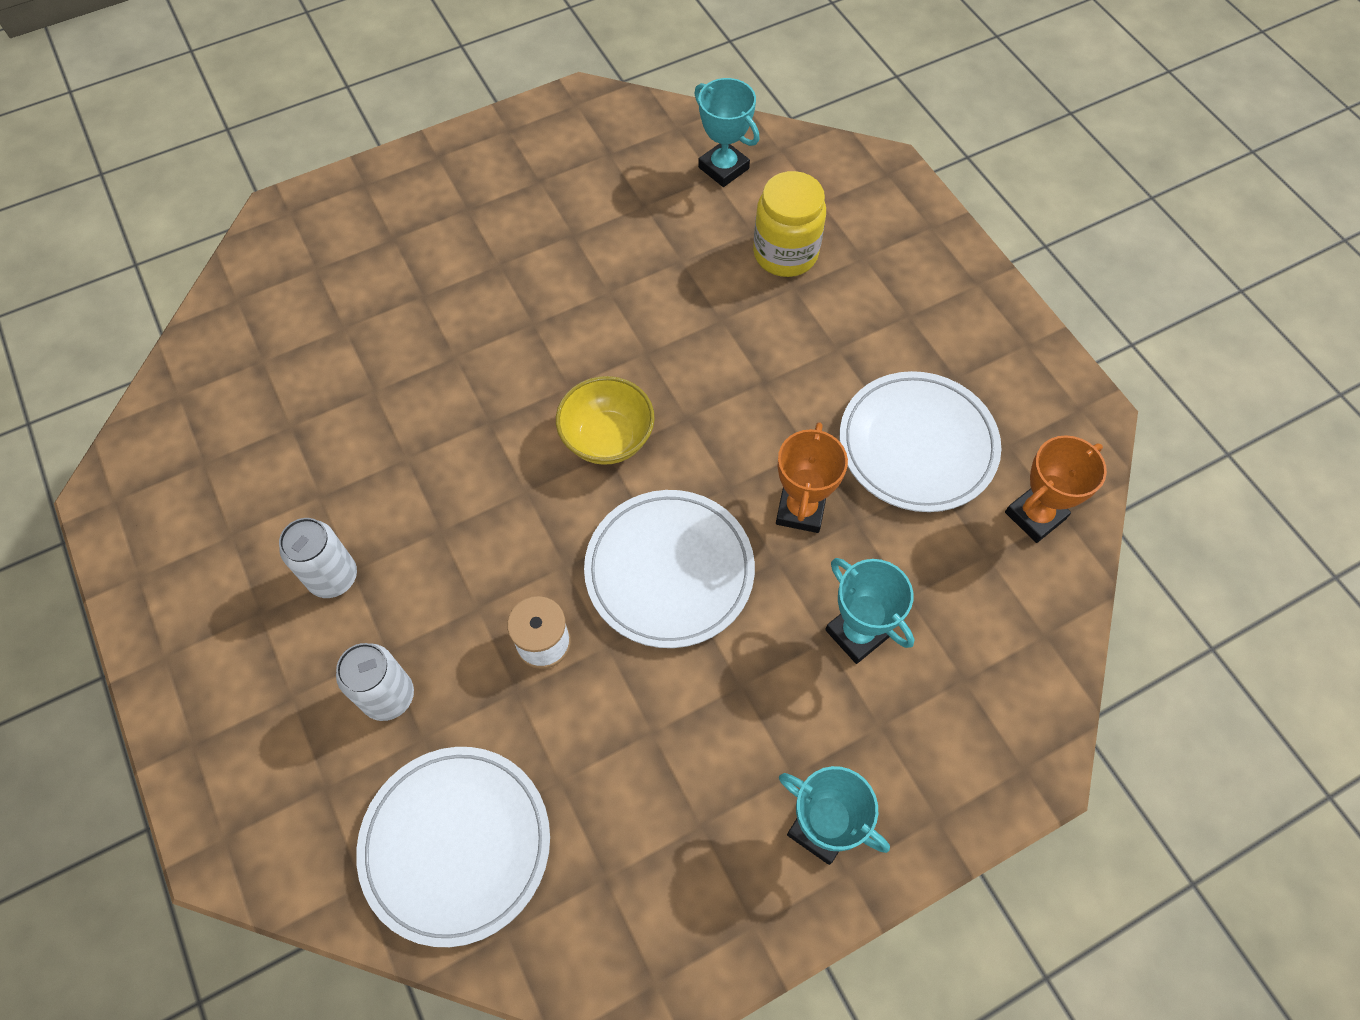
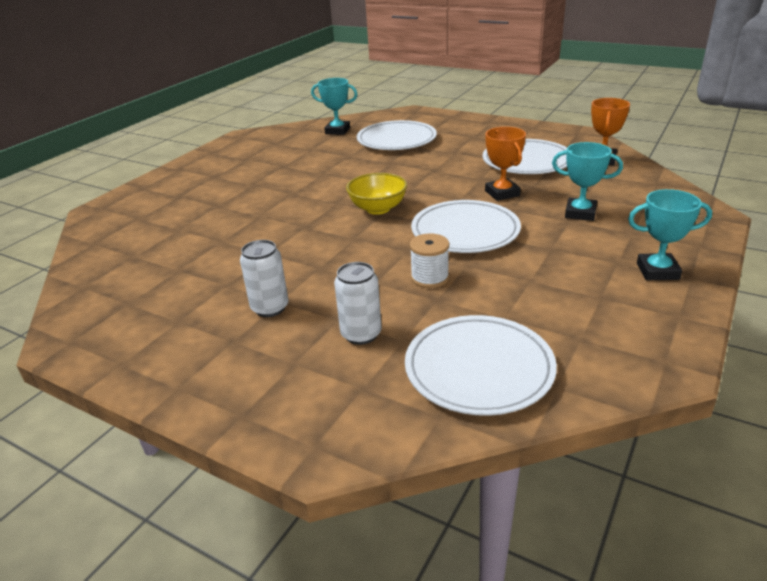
camera: 30 degrees left, 30 degrees down
yellow jar [753,171,826,277] -> white plate [357,120,437,150]

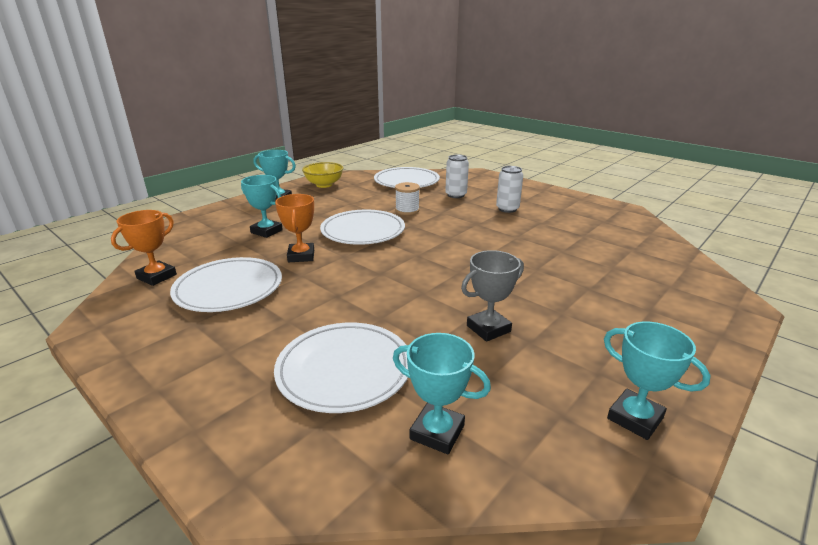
camera: 170 degrees left, 5 degrees down
yellow bowl [346,173,407,215] -> yellow bowl moved to [302,162,343,188]
none -> grey trophy [461,250,524,342]
none -> turquoise trophy [604,322,711,440]

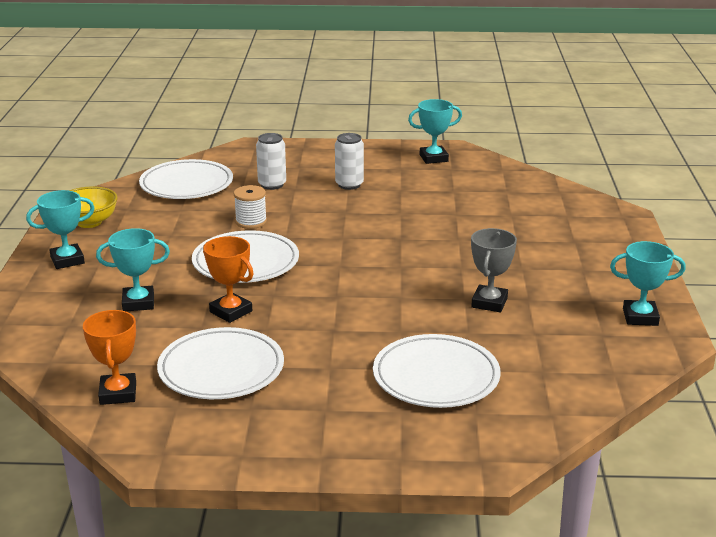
camera: 40 degrees left, 0 degrees up
turquoise trophy [393,333,491,454] -> turquoise trophy moved to [408,99,462,164]

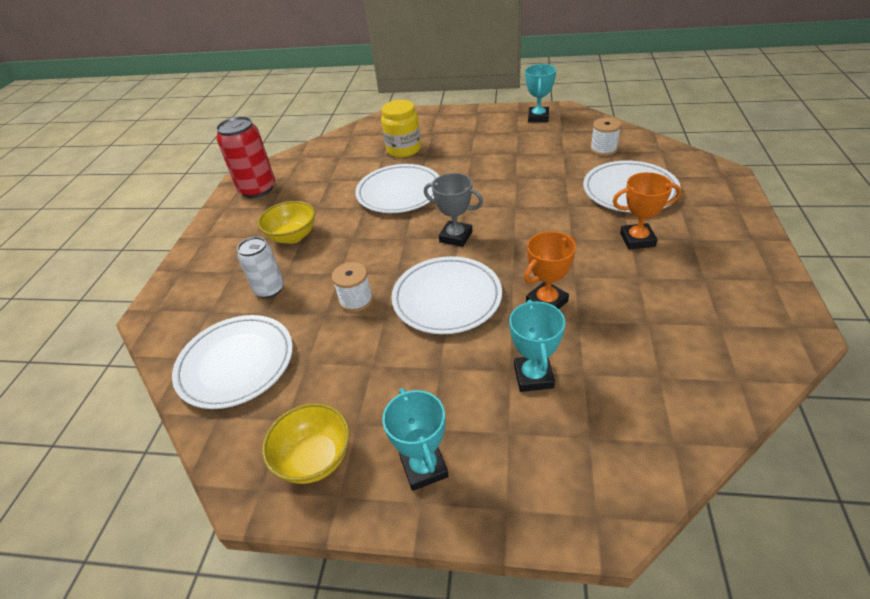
camera: 80 degrees left, 15 degrees up
orange trophy [83,310,136,405] -> orange trophy moved to [613,172,681,250]
white plate [157,327,284,399] -> white plate moved to [355,164,439,213]
white can [335,133,364,190] -> yellow bowl [258,201,315,244]
turquoise trophy [408,99,462,164] -> red can [216,116,275,198]
grey trophy [471,228,517,312] -> grey trophy moved to [424,173,483,247]
none -> yellow jar [381,100,421,158]
none -> white spool [590,118,621,156]

